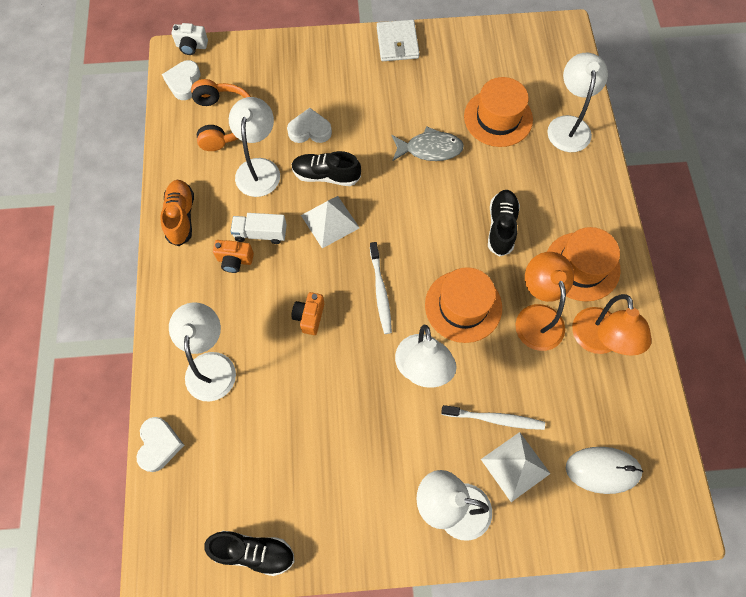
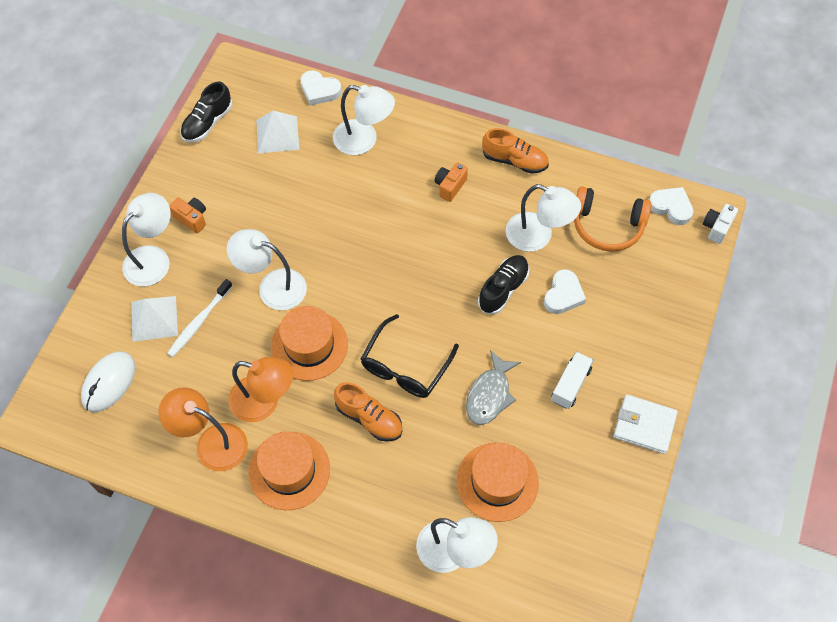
camera: 115 degrees right, 5 degrees down
white truck [231,213,287,244] -> white truck moved to [551,352,593,409]
orange camera [291,292,324,335] -> orange camera moved to [169,198,206,233]
white pyramid [301,196,359,248] -> white pyramid moved to [256,111,299,153]
white toothbrush [370,242,392,334] -> none
black shoe [488,190,520,257] -> orange shoe [334,382,402,441]
none -> black glasses [361,314,459,398]

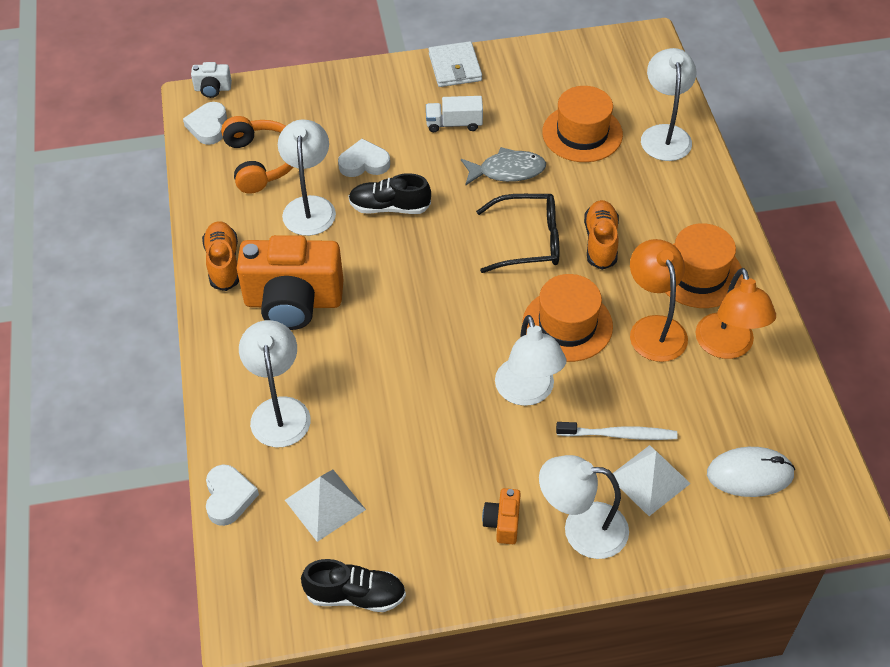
camera: 120 degrees left, 10 degrees down
orange camera [434,162,468,202] -> orange camera [237,235,344,330], size x2.33

